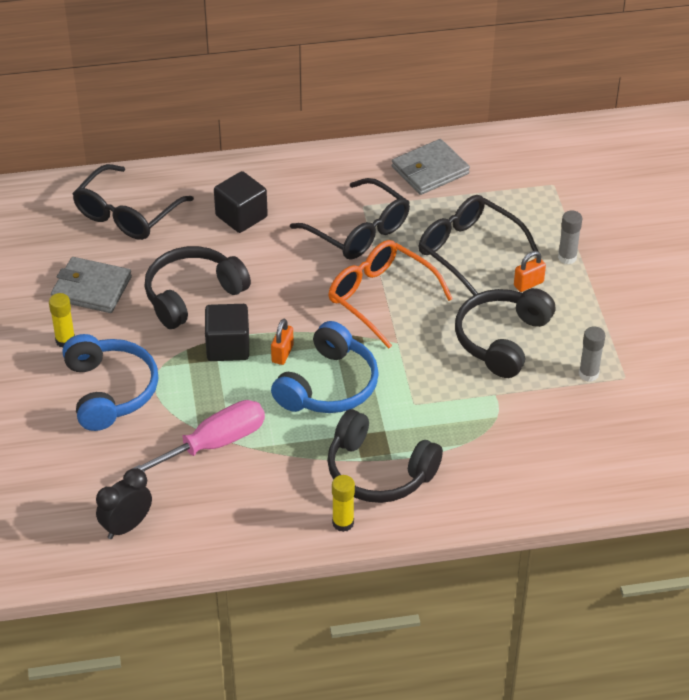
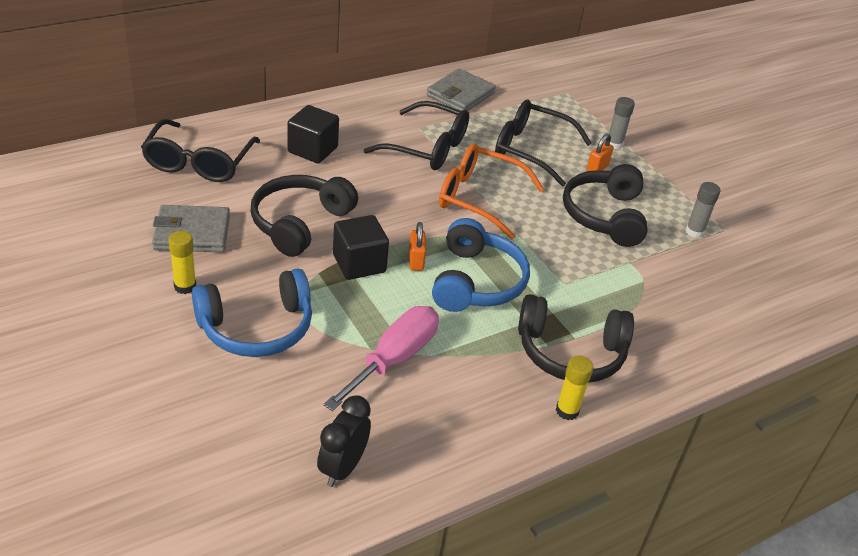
camera: 25 degrees left, 5 degrees down
blue headphones [62,334,158,431] -> blue headphones turned 105 degrees clockwise [192,268,312,357]

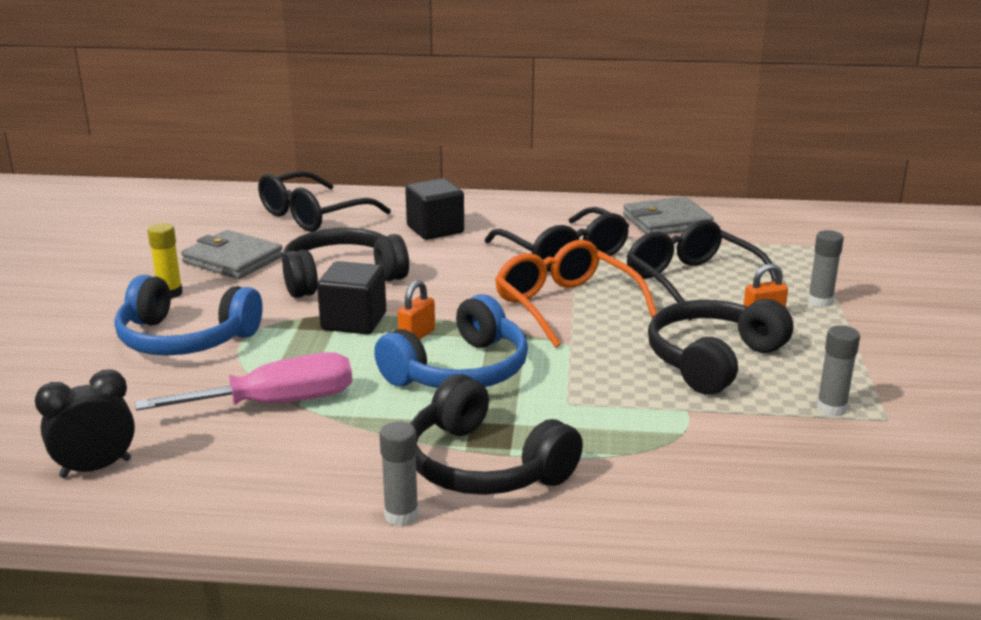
camera: 40 degrees right, 15 degrees down
yellow glue stick [556,355,593,420] -> grey glue stick [379,421,419,526]

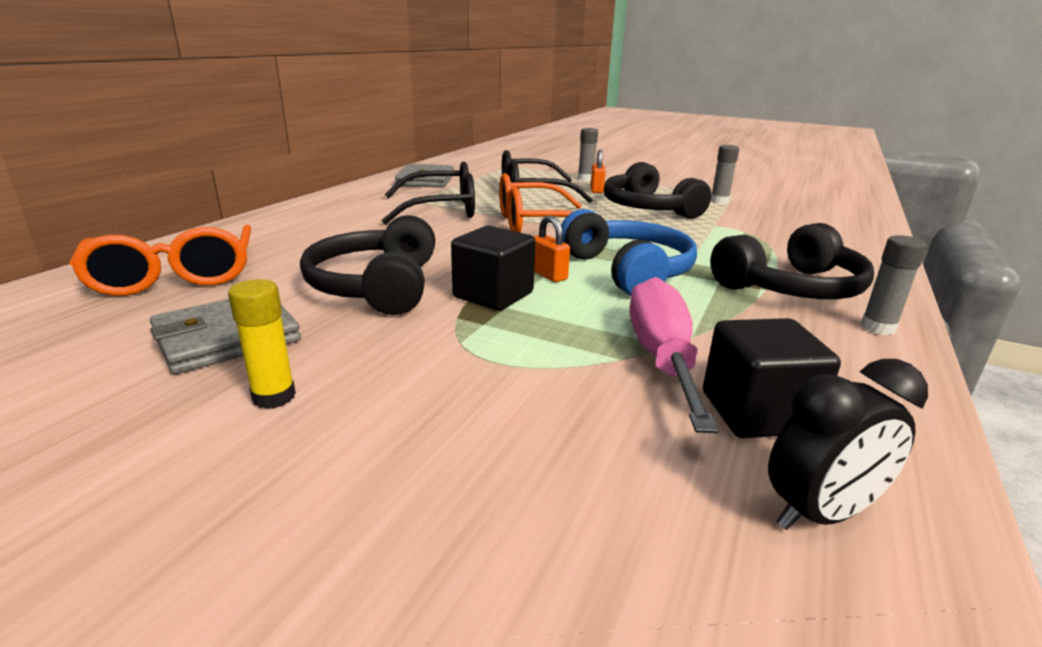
camera: 70 degrees left, 0 degrees up
black clock [35,369,135,478] -> black clock turned 105 degrees counterclockwise [768,359,928,530]
blue headphones [115,275,263,356] -> none
black glasses [258,171,391,232] -> orange glasses [69,225,251,296]
black cube [405,178,464,240] -> black cube moved to [703,318,841,438]

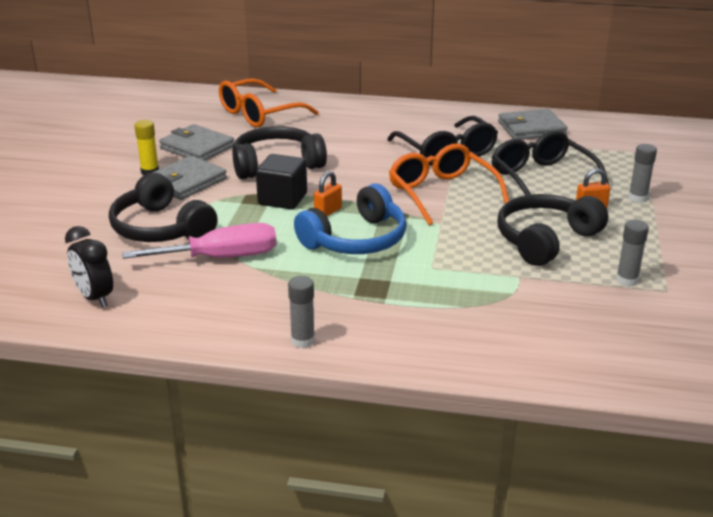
camera: 75 degrees right, 5 degrees up
black cube [703,318,841,438] -> none
black headphones [710,223,874,299] -> black headphones moved to [109,173,217,242]
none -> grey wallet [152,155,227,200]

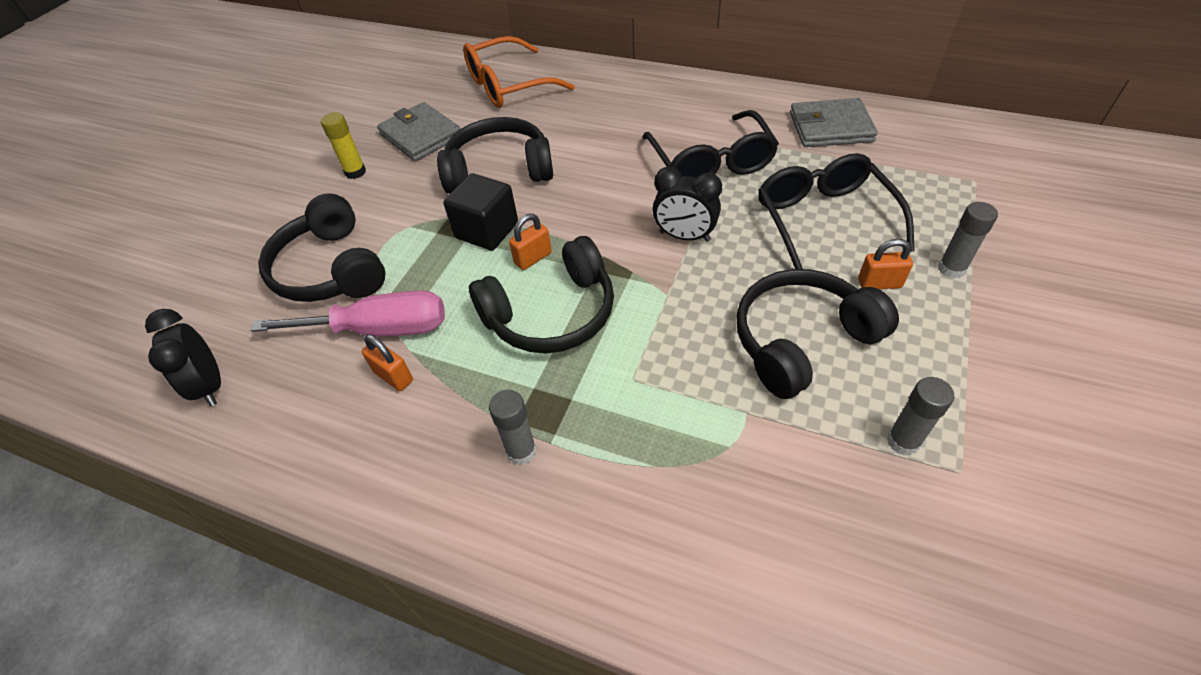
camera: 15 degrees right, 20 degrees up
grey wallet [152,155,227,200] -> none
grey glue stick [288,276,315,348] -> grey glue stick moved to [489,390,537,465]
blue headphones [294,184,407,254] -> black headphones [469,236,614,353]
orange glasses [389,143,509,225] -> black clock [652,167,722,242]
none -> orange padlock [362,334,413,391]

